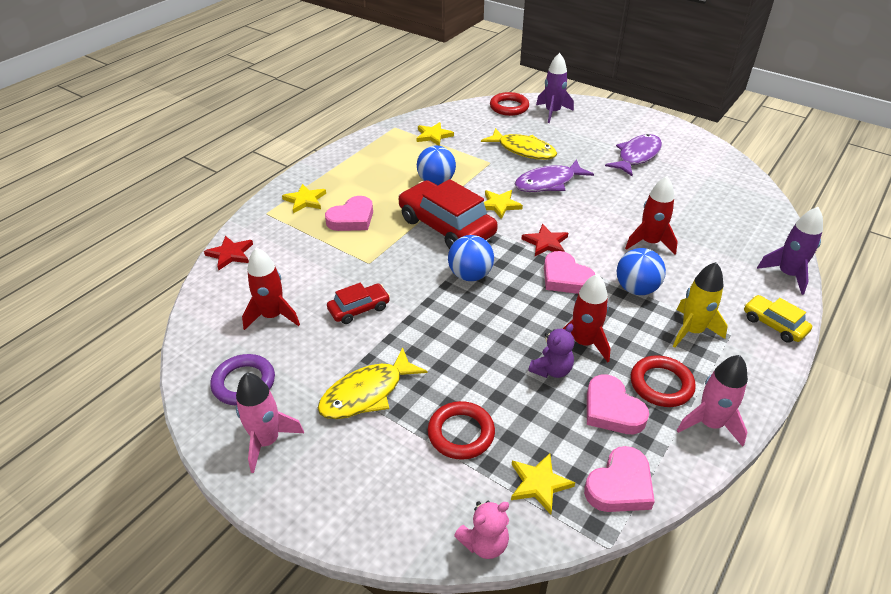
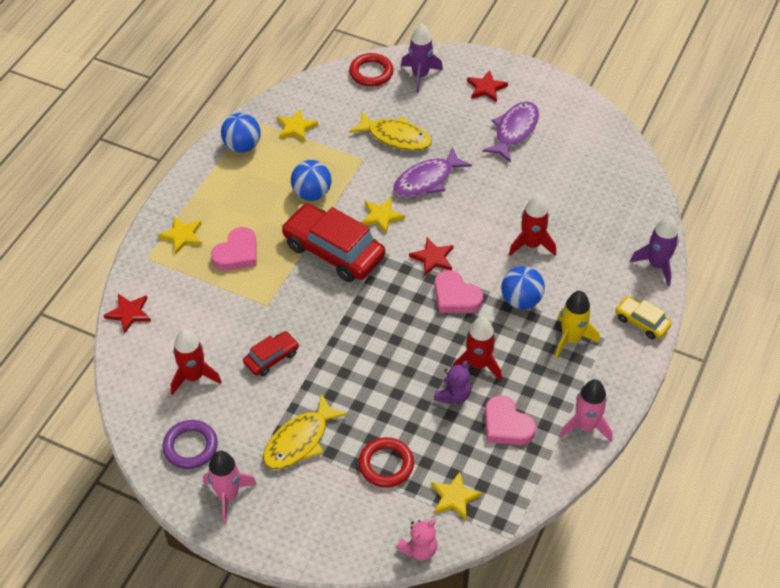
camera: 10 degrees left, 10 degrees up
blue ball [448,235,494,281] -> blue ball moved to [221,113,261,153]
pink heart [584,446,655,512] -> none
red ring [631,355,696,407] -> none
none -> red star [467,70,508,102]

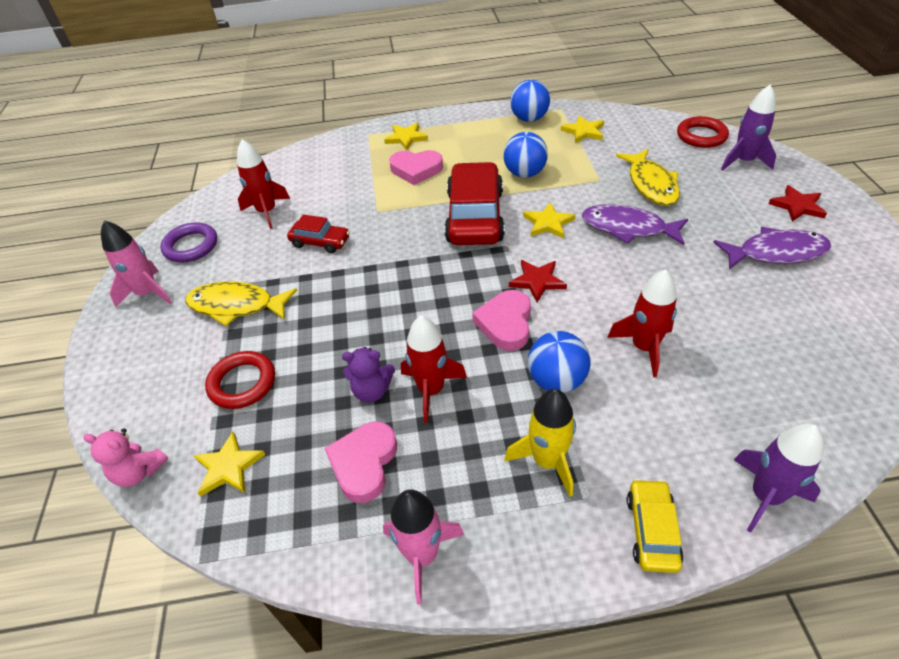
camera: 60 degrees right, 5 degrees down
red star [103,294,151,334] -> none

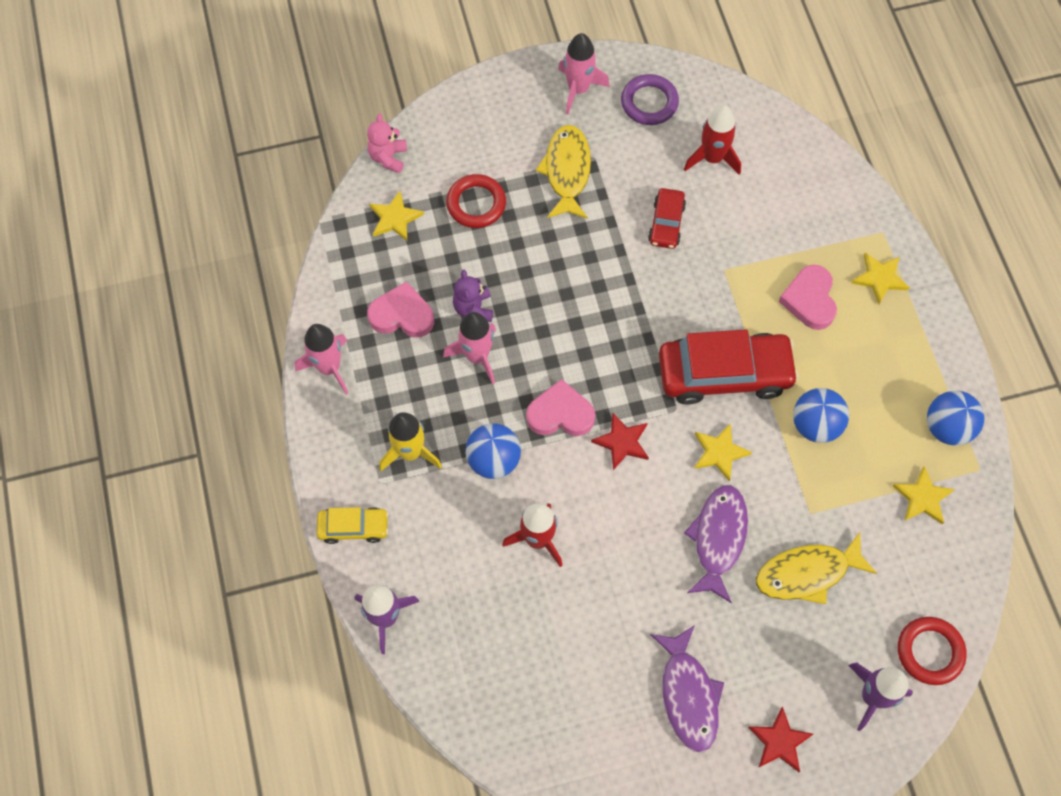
camera: 80 degrees right, 20 degrees up
red rocket [401,315,467,423] -> pink rocket [443,312,496,385]

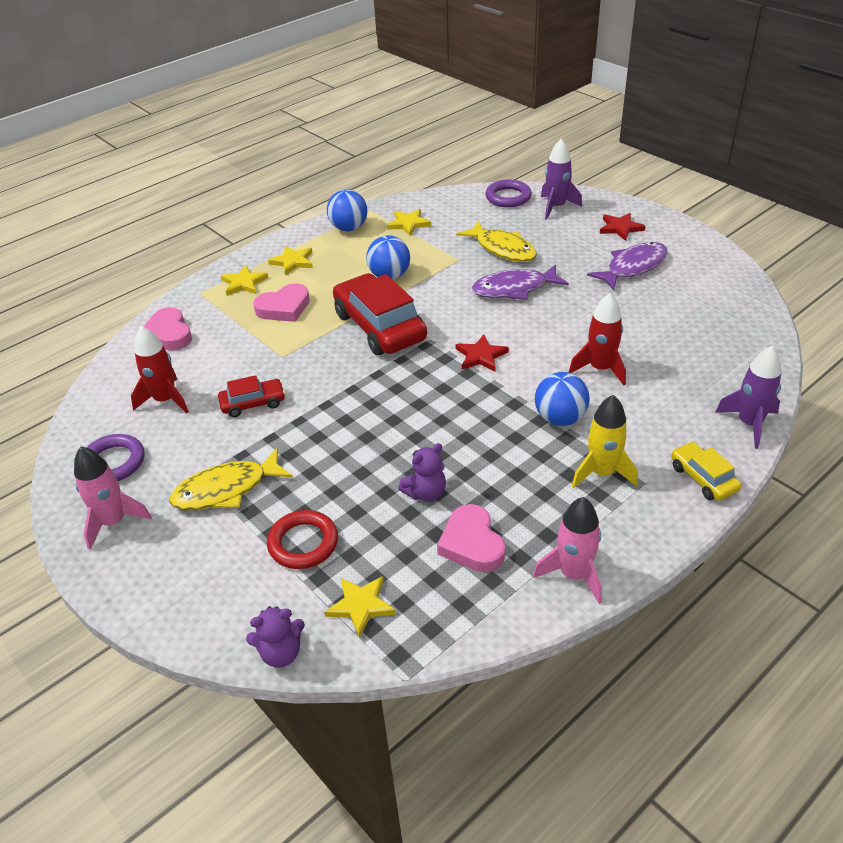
camera: 115 degrees left, 25 degrees down
pink teddy bear [367,114,407,173] -> purple teddy bear [246,606,305,668]
pink rocket [443,312,496,385] -> none
pink heart [526,379,595,436] -> pink heart moved to [144,307,192,350]
yellow star [694,423,752,481] -> yellow star moved to [268,246,313,276]
red ring [898,617,967,685] -> purple ring [485,179,532,207]

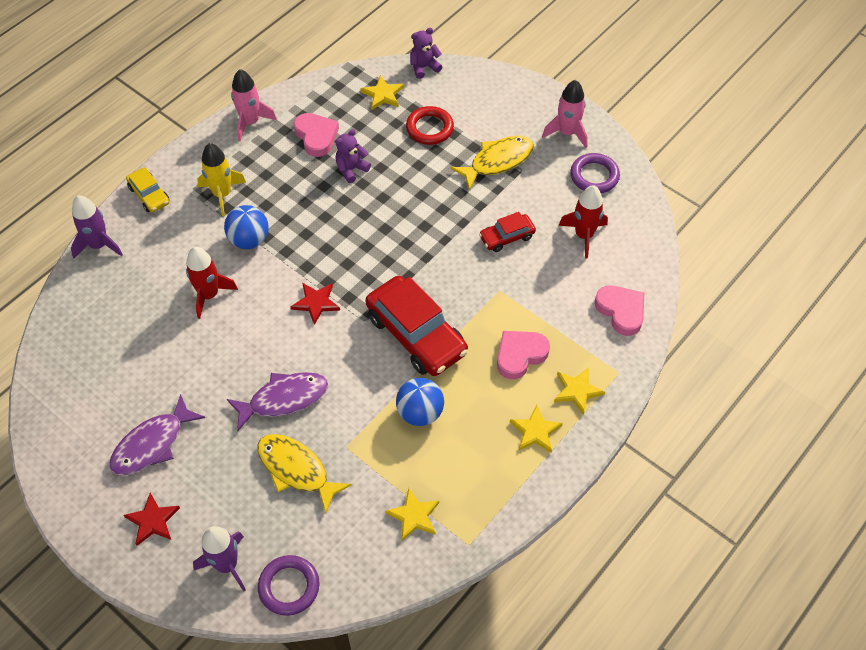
camera: 170 degrees right, 15 degrees up
blue ball [327,189,367,231] -> none

